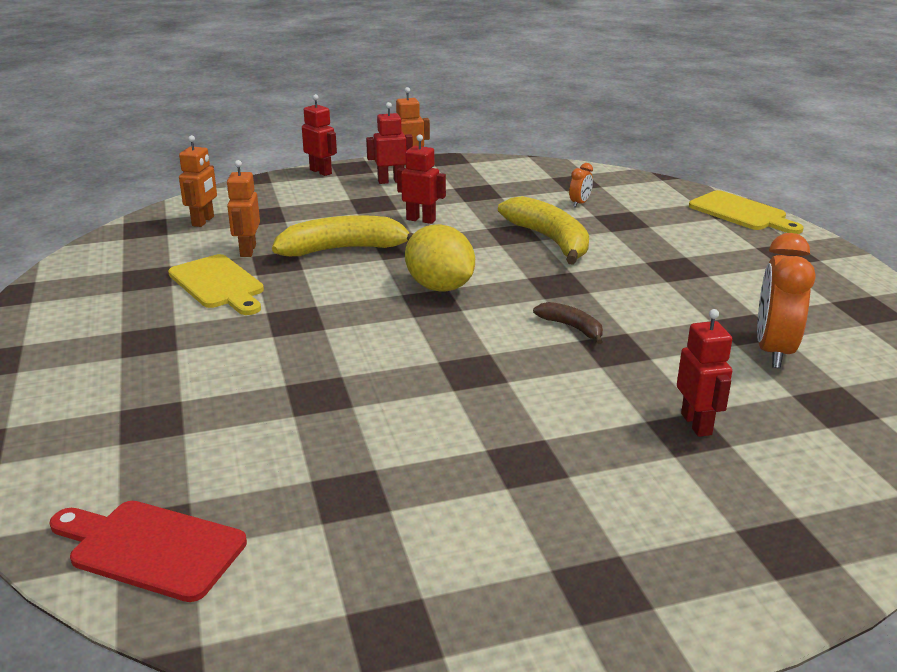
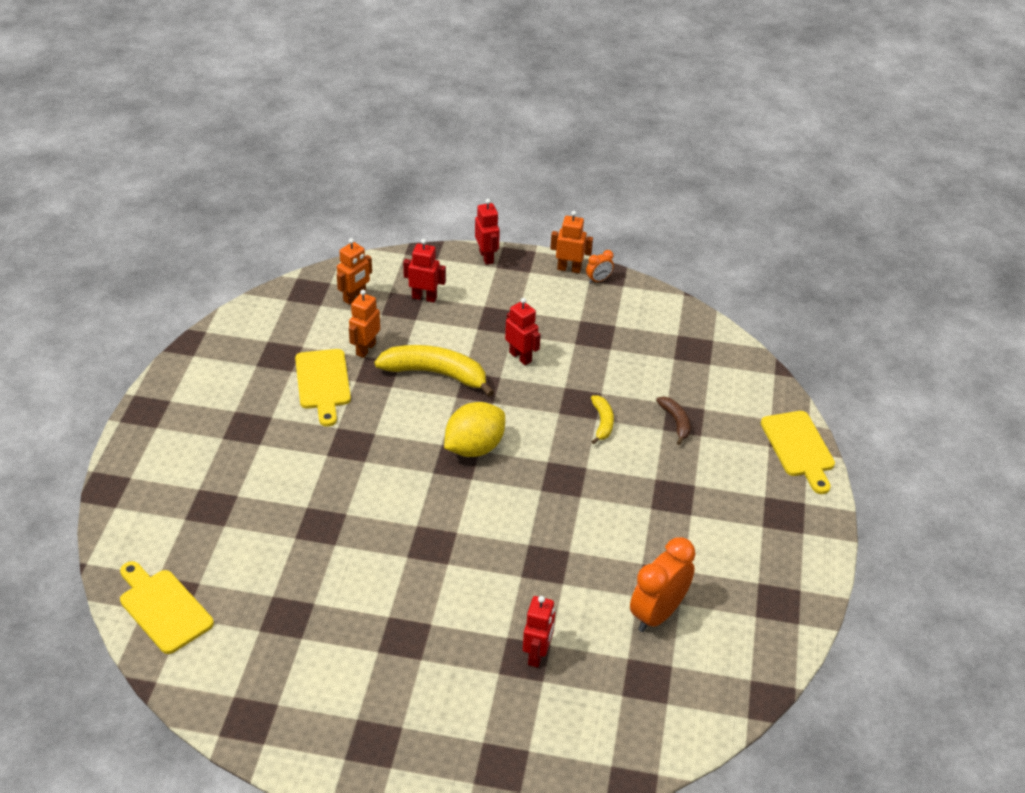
camera: 25 degrees right, 15 degrees up
red cutting board [49,501,247,602] -> yellow cutting board [120,561,214,654]
red robot [366,102,413,184] -> red robot moved to [403,239,446,303]
yellow lemon [405,224,475,292] -> yellow lemon turned 60 degrees clockwise [444,402,505,457]
yellow banana [498,196,589,265] -> yellow banana [591,395,614,444], size x0.51
brown banana [533,302,603,344] -> brown banana moved to [656,397,690,445]
orange clock [569,163,593,207] -> orange clock moved to [586,250,614,284]

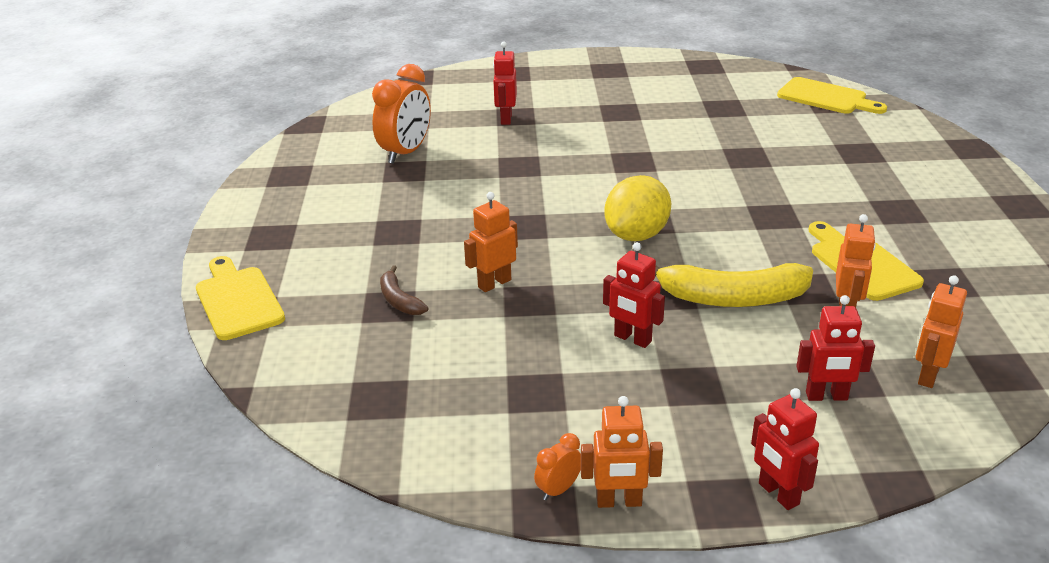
camera: 170 degrees right, 10 degrees down
yellow banana [591,395,614,444] -> orange robot [464,192,518,292]

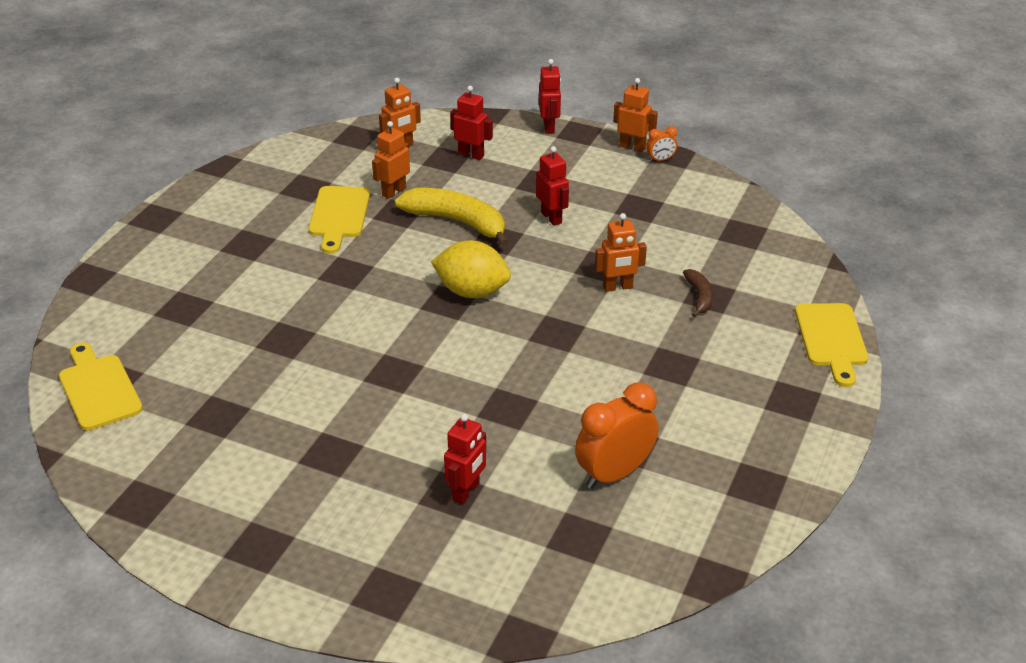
camera: 155 degrees left, 5 degrees up
yellow lemon [604,175,671,241] -> yellow lemon turned 45 degrees clockwise [431,240,511,298]

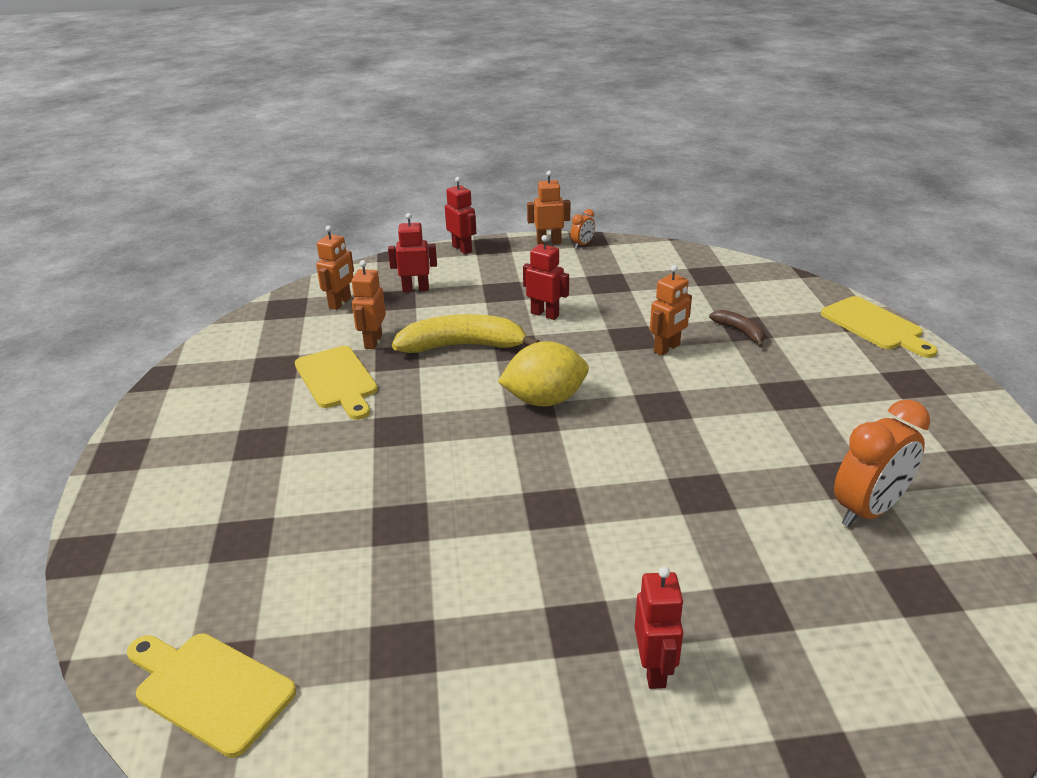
camera: 30 degrees left, 5 degrees down
red robot [444,414,486,504] -> red robot moved to [635,567,684,689]
orange clock [575,383,659,489] -> orange clock turned 150 degrees counterclockwise [834,400,930,527]

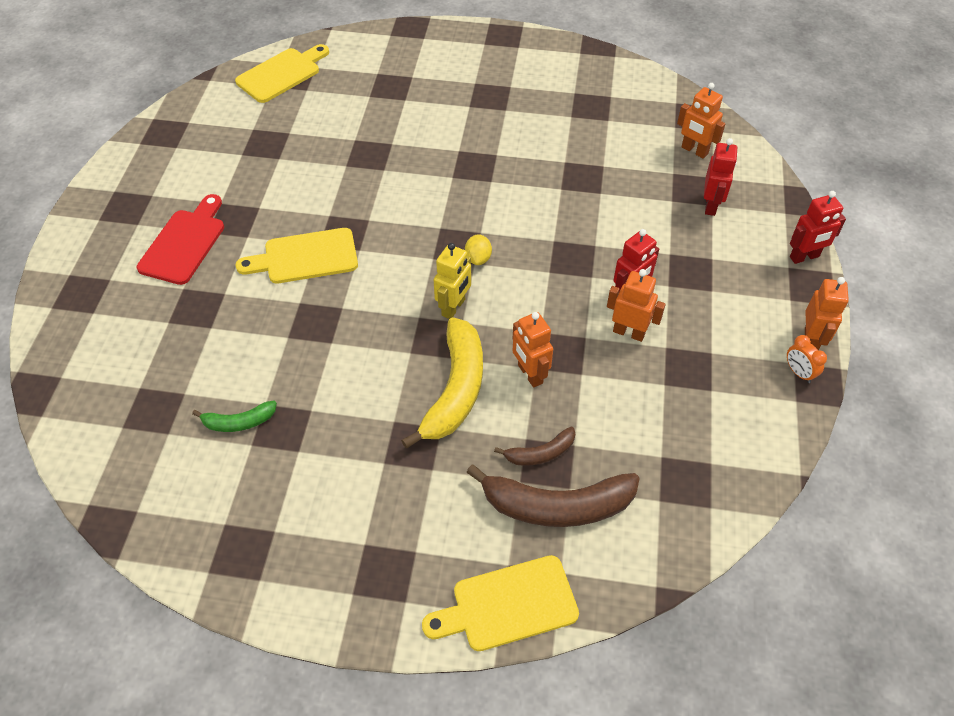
camera: 105 degrees right, 20 degrees up
yellow cutting board [295,346,378,420] -> yellow cutting board moved to [236,228,358,284]
orange robot [352,260,386,349] -> orange robot moved to [607,269,666,342]
yellow banana [392,314,540,353] -> yellow banana moved to [401,317,483,448]
yellow lemon [498,341,589,407] -> yellow lemon [465,234,492,265], size x0.47
red robot [635,567,684,689] -> red cutting board [137,194,224,285]
orange clock [834,400,930,527] -> green banana [192,400,277,432]
none -> yellow robot [434,243,471,319]
none -> brown banana [466,464,640,527]

